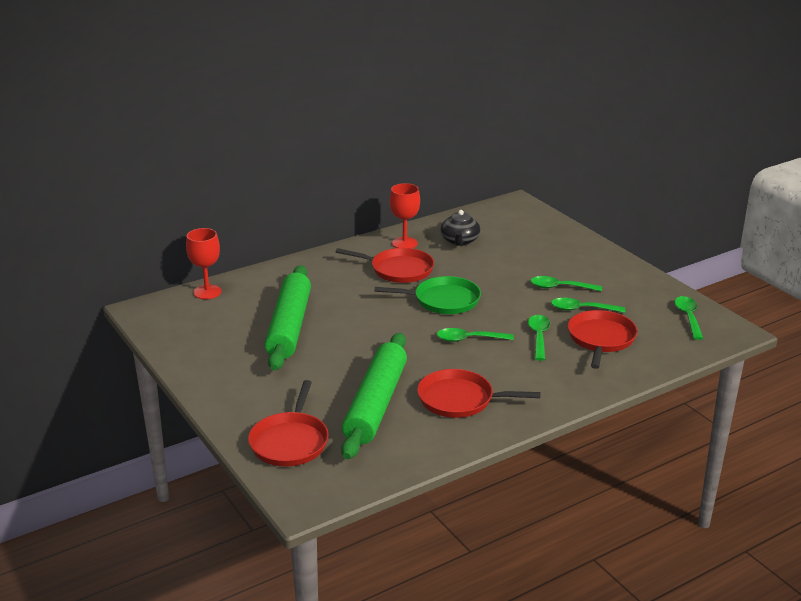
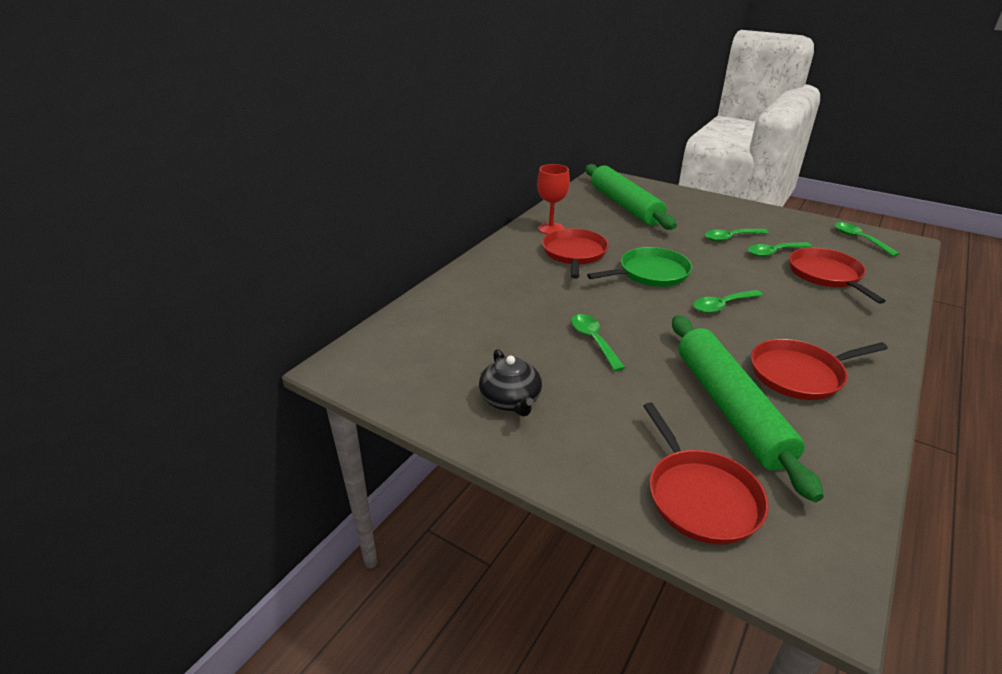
camera: 25 degrees left, 5 degrees up
red goblet [186,228,221,299] -> none
green rolling pin [265,265,311,371] -> green rolling pin moved to [585,164,677,230]
red pan [336,248,434,283] -> red pan turned 75 degrees counterclockwise [542,228,609,279]
black teapot [441,210,480,246] -> black teapot moved to [479,349,542,416]
green spoon [528,315,550,361] -> green spoon moved to [571,314,625,371]

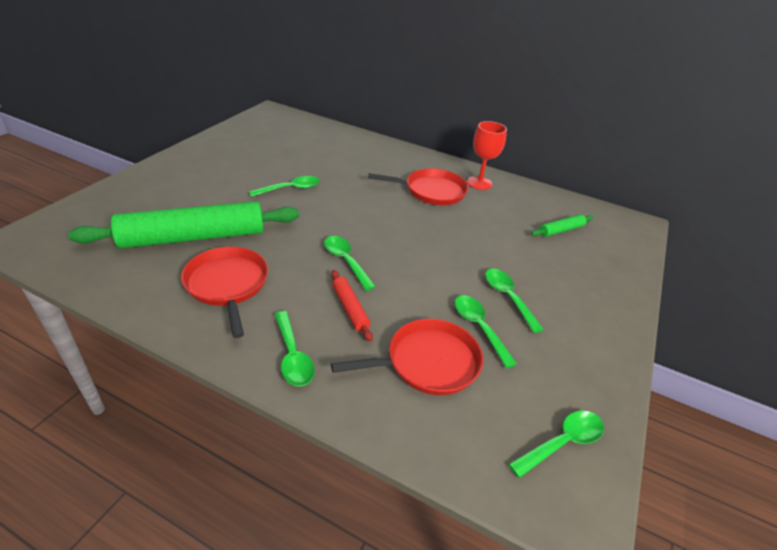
camera: 80 degrees right, 5 degrees up
black teapot [479,349,542,416] -> none
green rolling pin [585,164,677,230] -> green rolling pin [531,214,593,237], size x0.43
green pan [587,247,692,287] -> none
red pan [643,403,769,545] -> none
none -> green spoon [274,311,315,386]
none -> red rolling pin [331,270,373,342]

